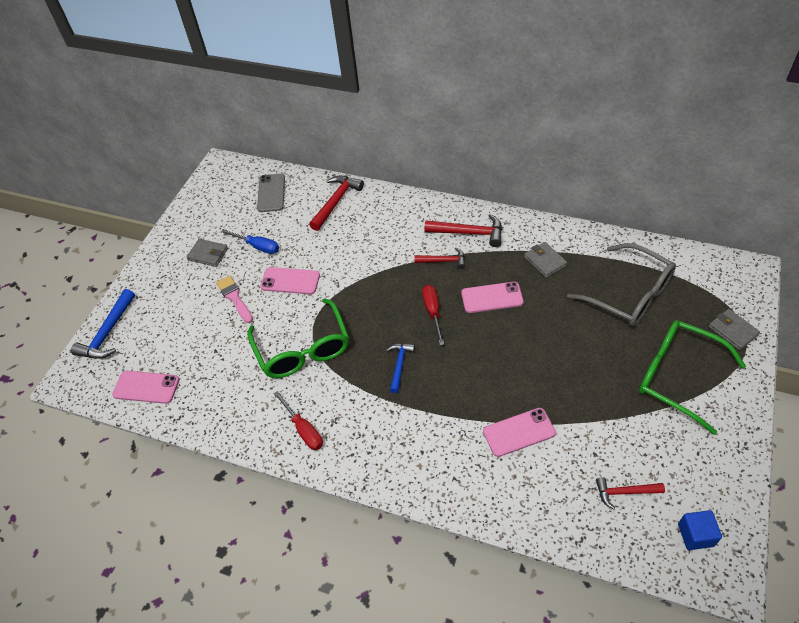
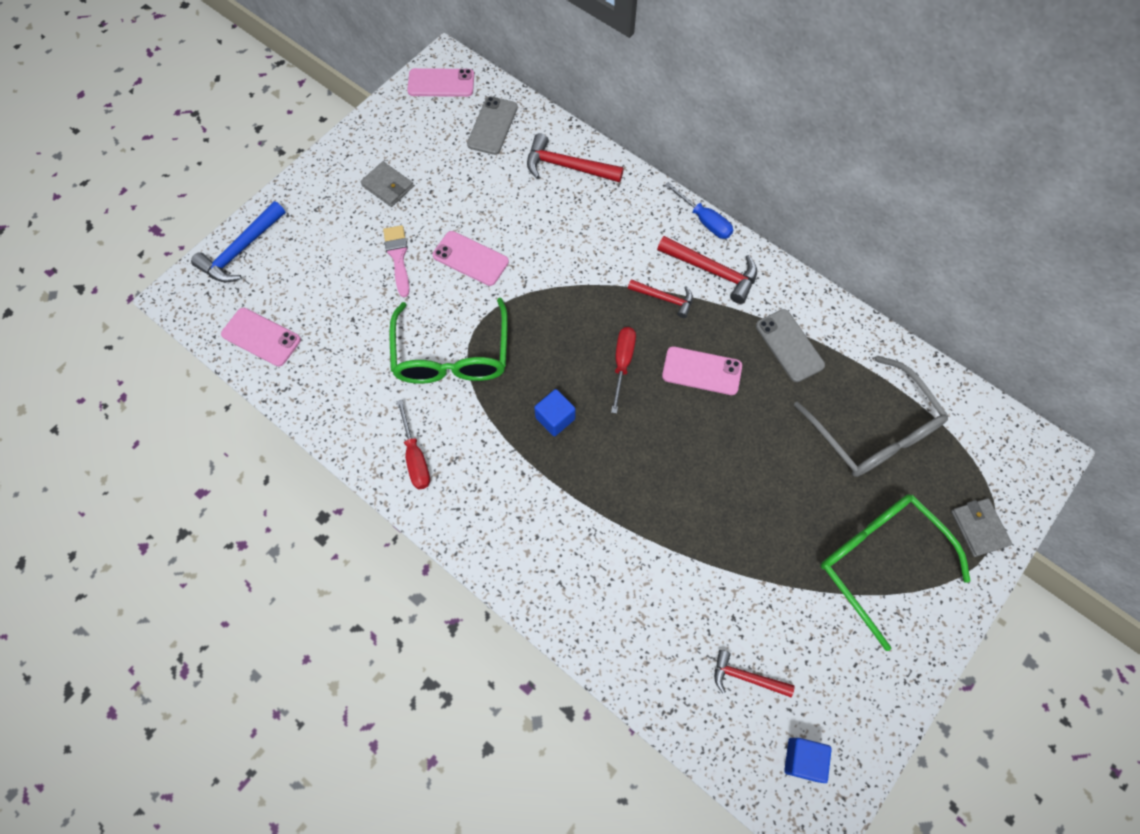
camera: 15 degrees right, 15 degrees up
blue screwdriver [221,229,279,254] -> blue screwdriver moved to [665,182,733,239]
red hammer [309,176,364,231] -> red hammer turned 120 degrees counterclockwise [527,133,624,183]
blue hammer [386,344,415,393] -> blue cube [534,389,575,436]
pink phone [483,408,556,457] -> pink phone moved to [407,68,474,97]
grey wallet [524,242,567,278] -> grey phone [756,309,825,382]

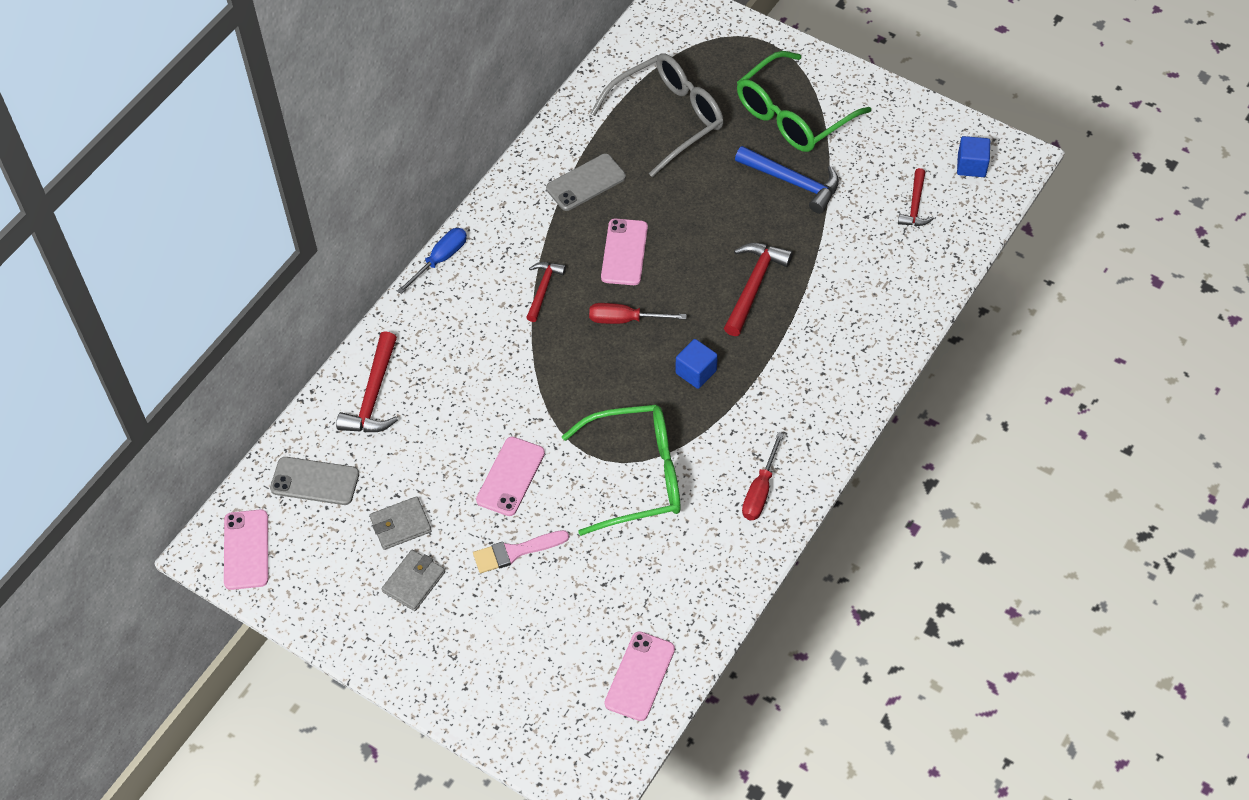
camera: 95 degrees left, 10 degrees down
blue hammer [191,201,286,282] -> blue hammer moved to [735,146,839,214]
red screwdriver [396,400,430,490] -> red screwdriver turned 135 degrees clockwise [742,432,784,520]
red hammer [657,236,757,304] -> red hammer moved to [724,243,793,336]
grey wallet [951,498,1012,557] -> grey wallet moved to [370,496,432,550]

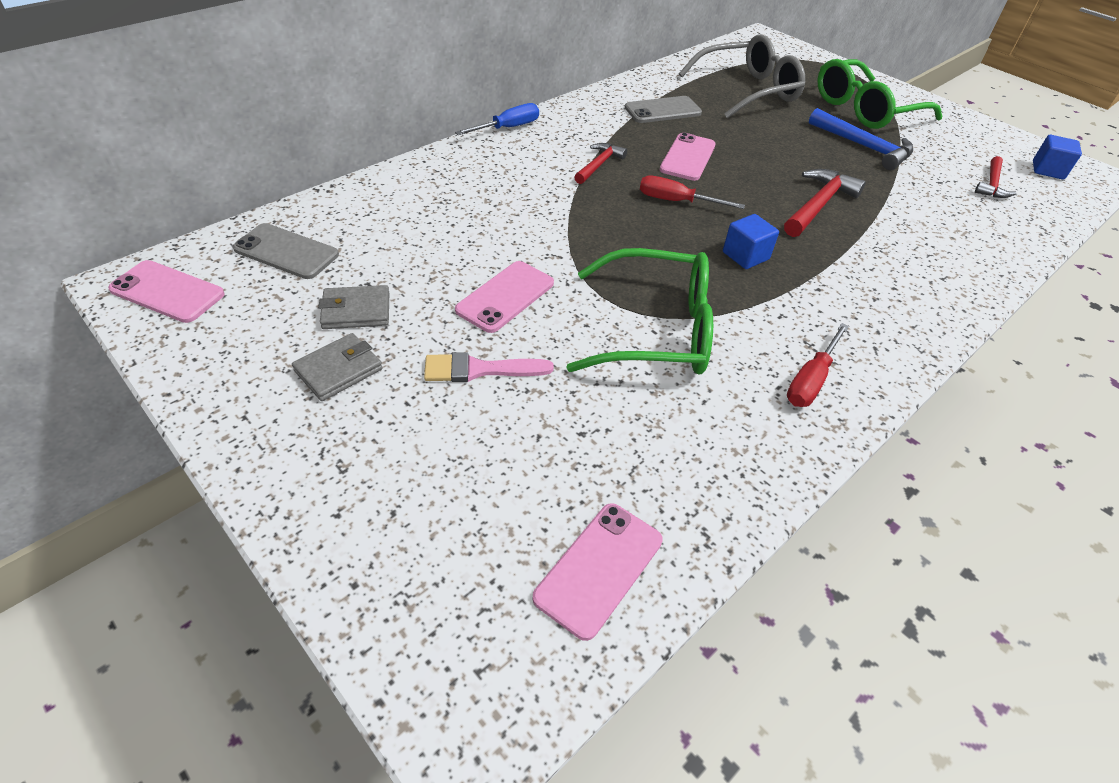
camera: 10 degrees right, 10 degrees down
pink phone [224,509,268,590] -> pink phone turned 75 degrees counterclockwise [108,260,225,323]
red hammer [336,331,398,432] -> none

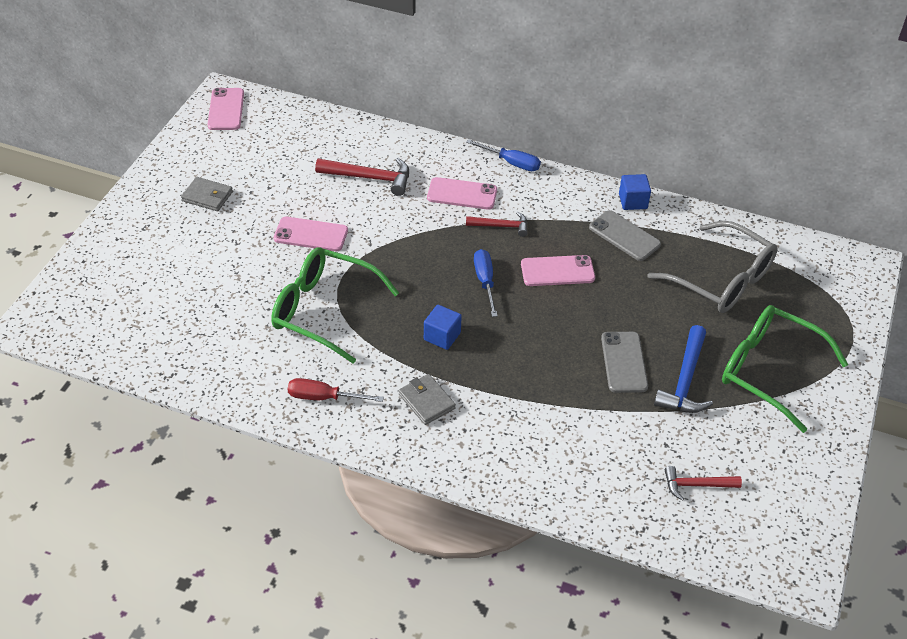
camera: 65 degrees right, 0 degrees up
grey phone [233,223,339,279] -> grey phone moved to [601,332,648,393]
grey wallet [318,285,389,329] -> grey wallet moved to [399,374,456,425]
pink brush [424,352,554,382] -> none
pink phone [532,503,663,641] -> pink phone moved to [427,177,497,210]
green glasses [566,248,713,375] -> green glasses turned 135 degrees clockwise [271,247,399,364]
red screwdriver [640,175,745,209] -> blue screwdriver [474,249,498,317]
red hammer [784,169,866,237] -> red hammer moved to [315,158,409,196]
blue cube [1033,135,1082,180] -> blue cube moved to [619,174,651,210]

